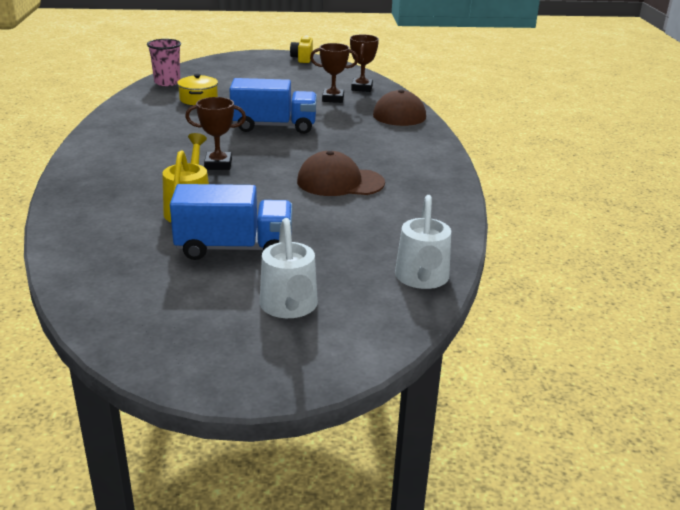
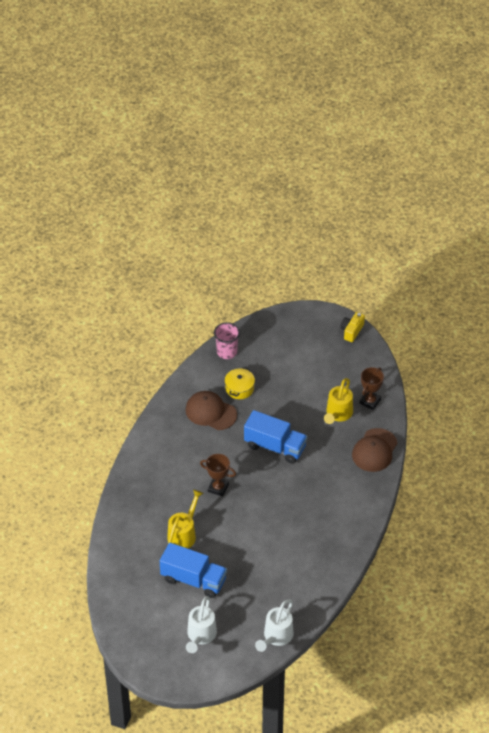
camera: 25 degrees right, 20 degrees up
brown cap [297,151,385,196] -> brown cap moved to [185,391,237,430]
brown trophy [310,43,358,103] -> yellow watering can [324,378,353,424]

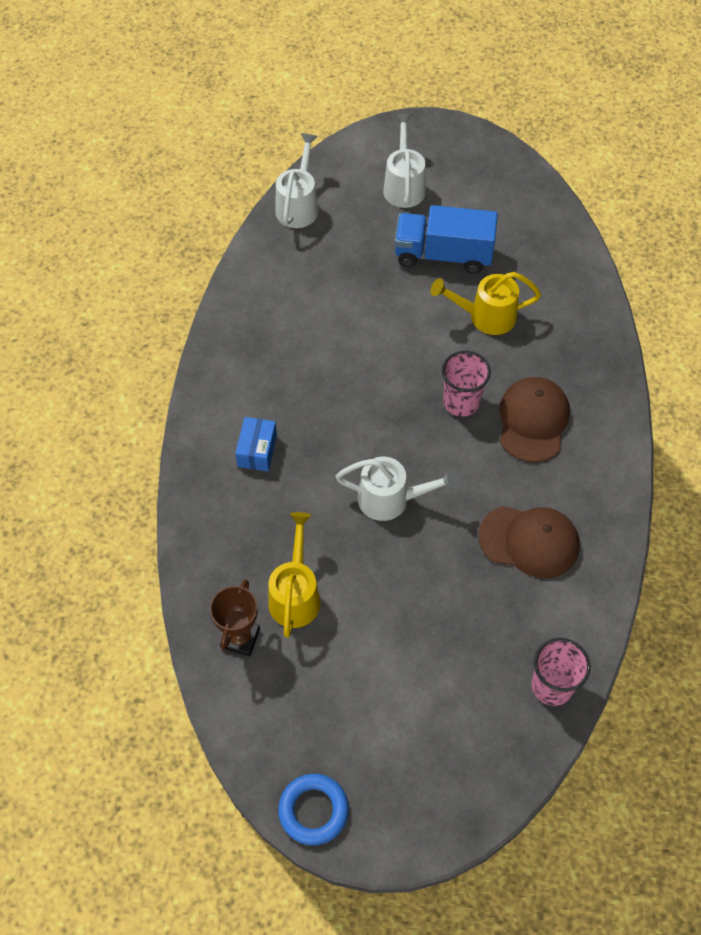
camera: 165 degrees right, 10 degrees up
yellow watering can [167,489,204,548] -> yellow watering can turned 75 degrees clockwise [430,272,541,335]
brown trophy [200,454,236,497] -> pink cup [442,351,491,417]
yellow pot [225,367,255,399] -> none
blue truck [244,410,307,464] -> white watering can [335,457,459,521]
yellow camera [340,312,365,342] -> blue ring [278,774,349,845]
brown cap [352,428,397,472] -> brown cap moved to [500,377,570,462]
none -> blue box [235,417,277,471]

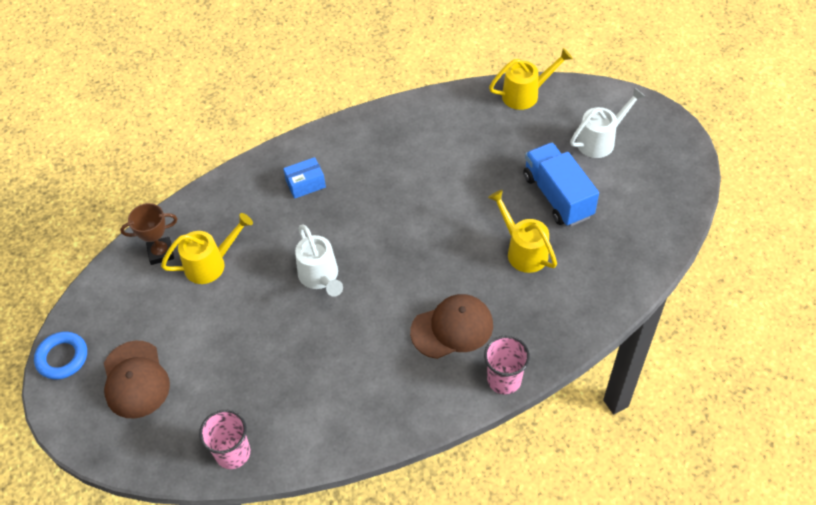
camera: 60 degrees right, 5 degrees down
white watering can [275,133,318,228] -> yellow watering can [489,48,573,110]
pink cup [442,351,491,417] -> pink cup moved to [484,335,530,395]
brown cap [478,506,580,579] -> brown cap moved to [104,341,170,418]

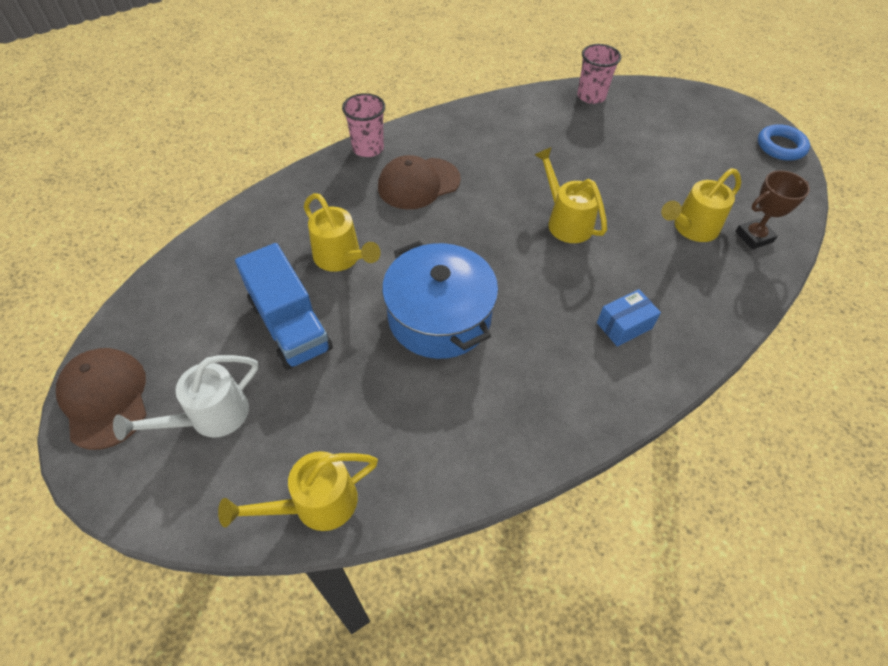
camera: 170 degrees right, 0 degrees up
brown cap [104,341,170,418] -> brown cap moved to [56,348,146,450]
white watering can [295,224,343,297] -> yellow watering can [535,147,607,243]
none -> blue pot [382,241,498,359]

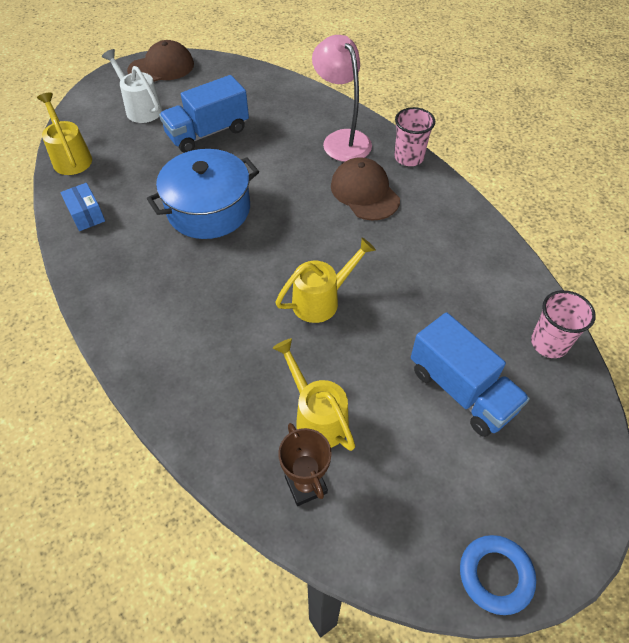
camera: 90 degrees right, 0 degrees up
yellow watering can [304,193,381,272] -> none
blue box [597,289,661,347] -> blue box moved to [60,183,105,231]
none -> pink lamp [312,35,372,162]
none -> blue truck [411,312,530,437]

